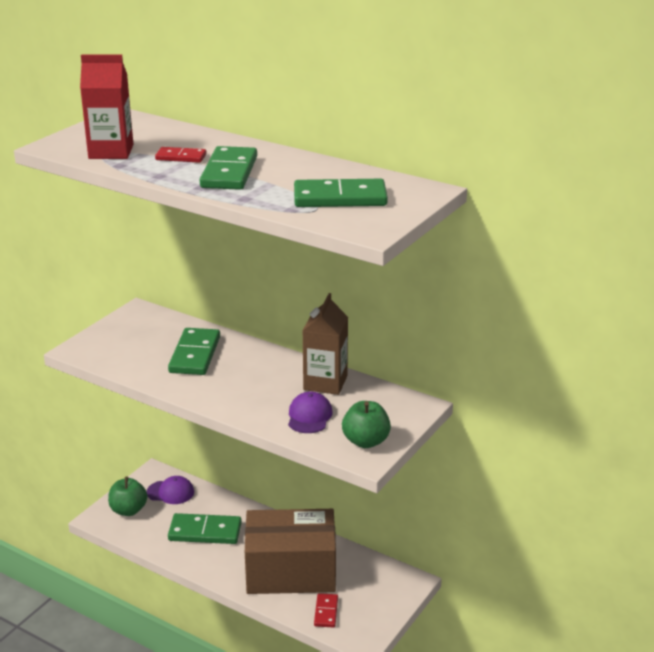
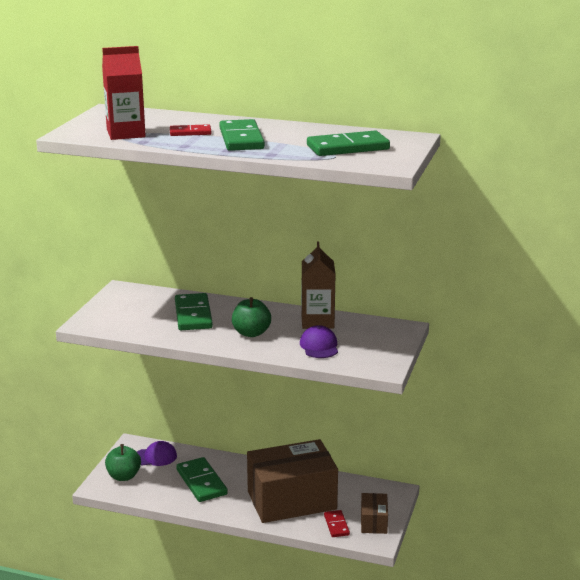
camera: 15 degrees left, 5 degrees down
green domino [168,513,242,544] -> green domino turned 75 degrees clockwise [176,457,228,502]
green apple [342,401,391,448] -> green apple moved to [232,297,271,337]
none -> brown box [361,493,388,534]

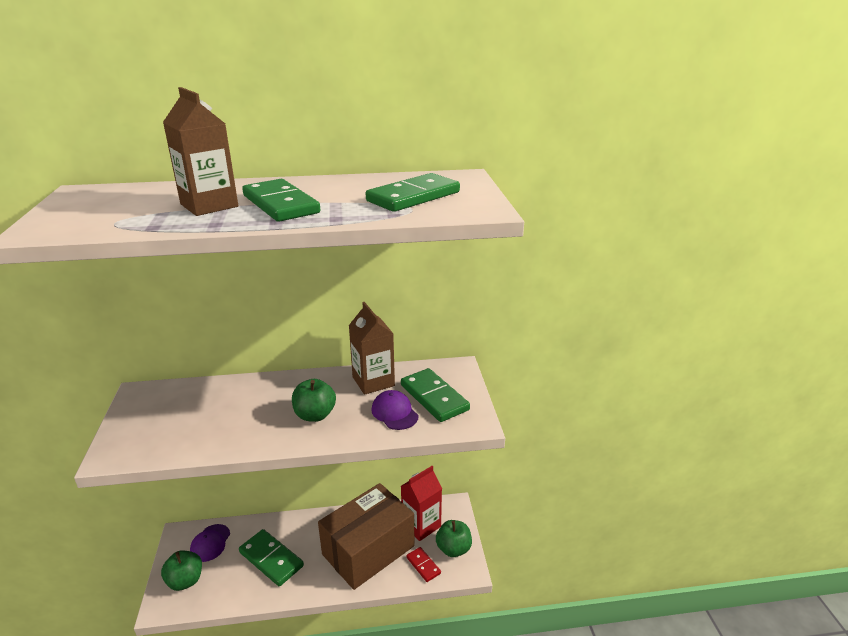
camera: 25 degrees left, 5 degrees up
red carton [102,46,146,140] -> red carton moved to [401,466,442,541]
purple cap [137,441,177,466] -> purple cap turned 135 degrees clockwise [190,524,230,562]
red domino [170,124,212,136] -> brown carton [163,87,238,216]
green domino [175,293,213,330] -> green domino moved to [401,368,470,422]
brown box [361,493,388,534] -> green apple [436,520,472,557]

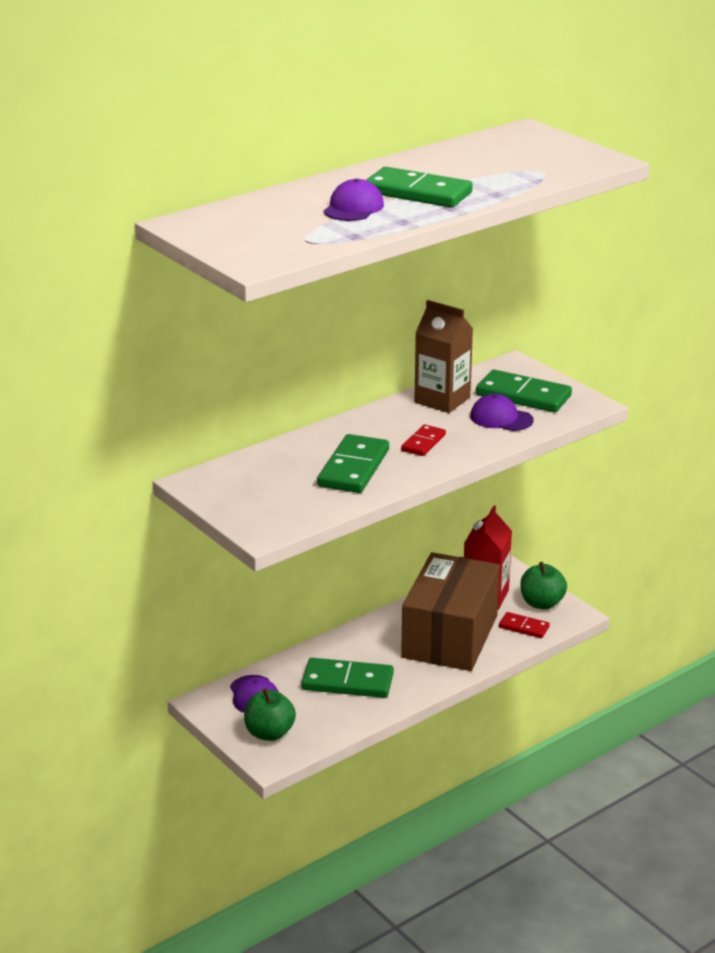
camera: 30 degrees left, 0 degrees up
brown carton [163,87,238,216] -> purple cap [323,179,384,221]
green apple [292,379,336,422] -> red domino [401,424,446,456]
green domino [366,173,460,212] -> green domino moved to [317,434,389,493]

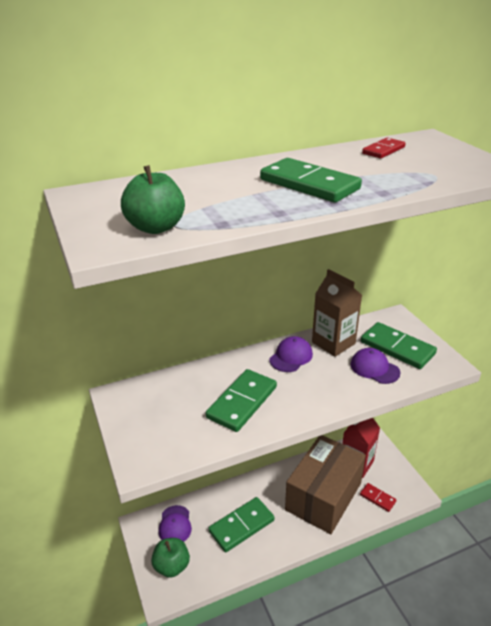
camera: 15 degrees right, 5 degrees up
green domino [301,658,394,698] -> green domino turned 60 degrees counterclockwise [208,497,275,552]
purple cap [323,179,384,221] -> purple cap moved to [269,336,313,372]
red domino [401,424,446,456] -> red domino moved to [362,138,405,158]
green apple [520,562,567,610] -> green apple moved to [121,165,185,234]

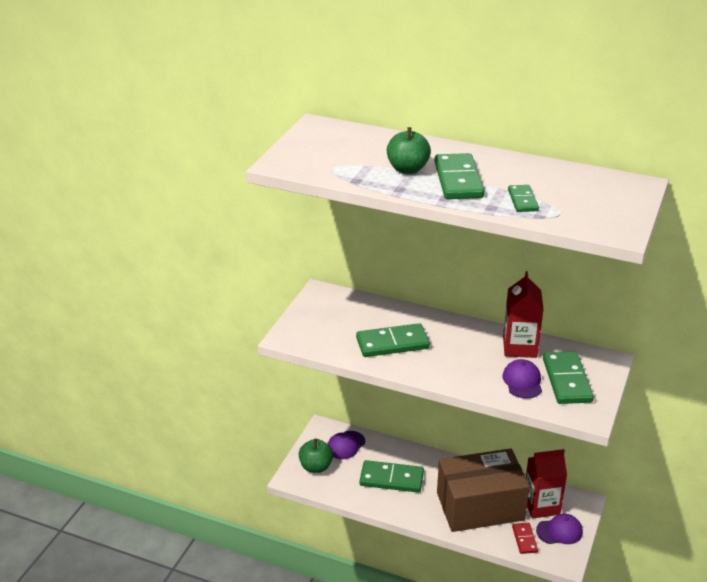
camera: 45 degrees right, 0 degrees up
green apple [121,165,185,234] -> green apple moved to [387,127,431,174]
purple cap [269,336,313,372] -> purple cap moved to [536,514,583,544]
brown carton [312,269,362,357] -> red carton [503,271,544,358]
red domino [362,138,405,158] -> none
none -> green domino [508,185,539,212]

